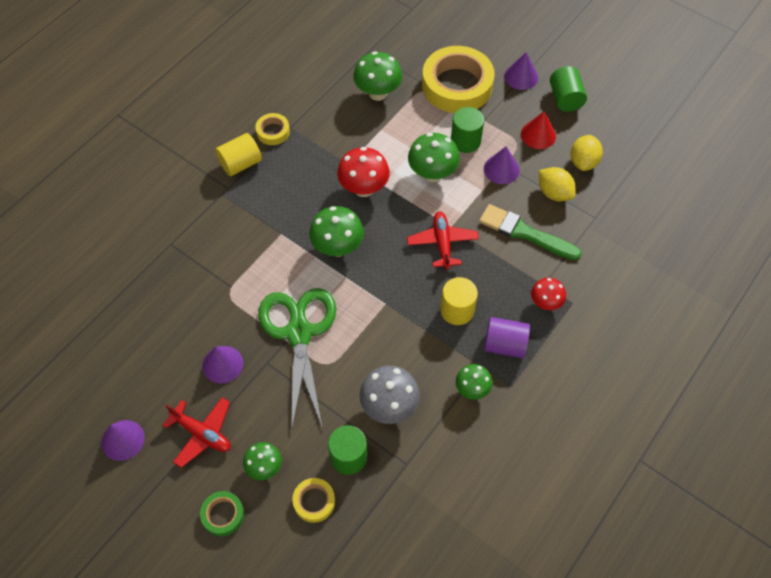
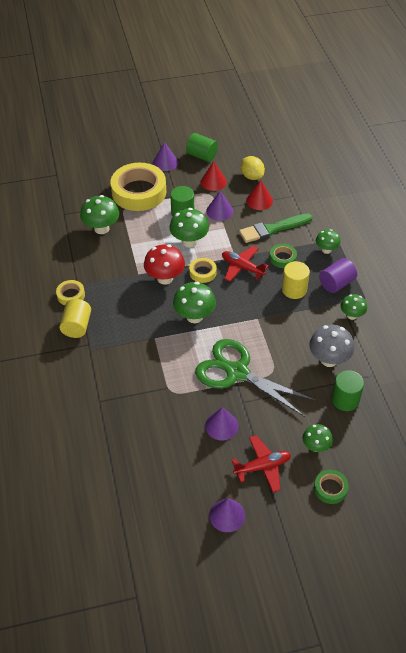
camera: 50 degrees left, 10 degrees down
yellow tape [292,478,335,523] -> yellow tape moved to [189,258,217,283]
red mushroom [531,278,566,310] -> green mushroom [316,229,341,254]
yellow lemon [539,167,576,201] -> red cone [246,180,273,210]
none -> green tape [270,244,297,268]

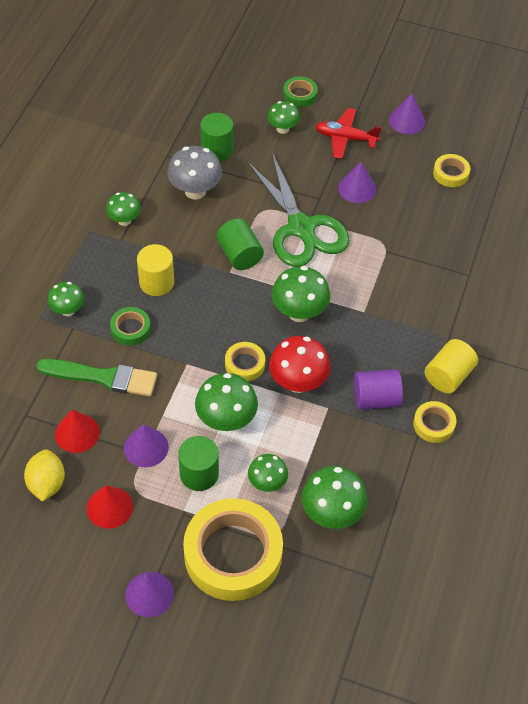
camera: 150 degrees left, 5 degrees up
green cylinder [186,133,218,162] -> green cylinder moved to [217,219,264,270]
red plane [222,246,269,282] -> none
purple cylinder [319,258,357,293] -> purple cylinder moved to [354,369,403,410]
none -> green mushroom [248,454,288,492]
none -> yellow tape [433,154,470,187]

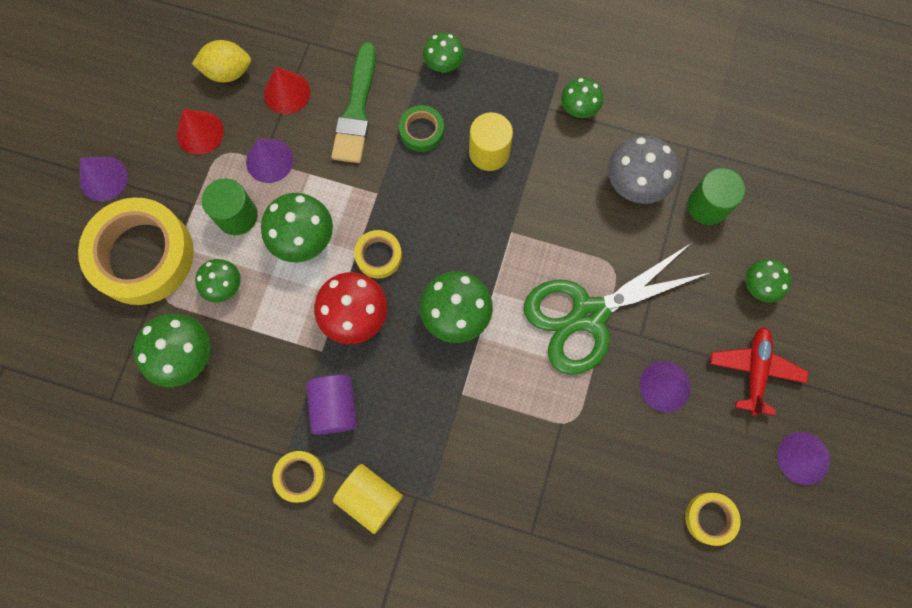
camera: 90 degrees right, 20 degrees up
green cylinder [217,219,264,270] -> none
green tape [283,76,318,108] -> none

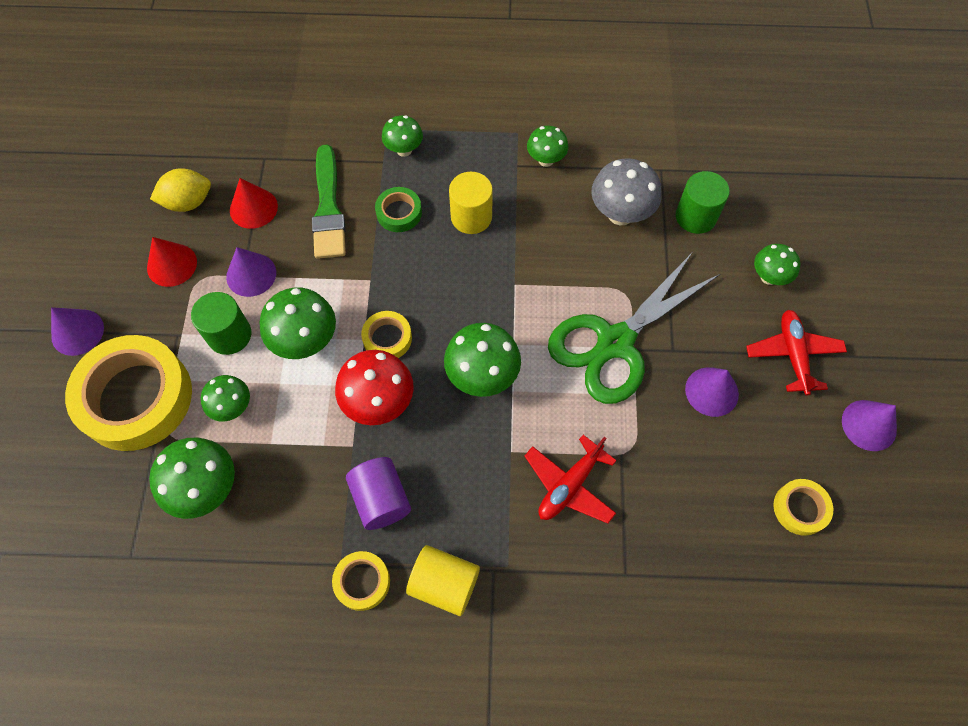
camera: 15 degrees left, 10 degrees down
none -> red plane [525,435,617,524]

